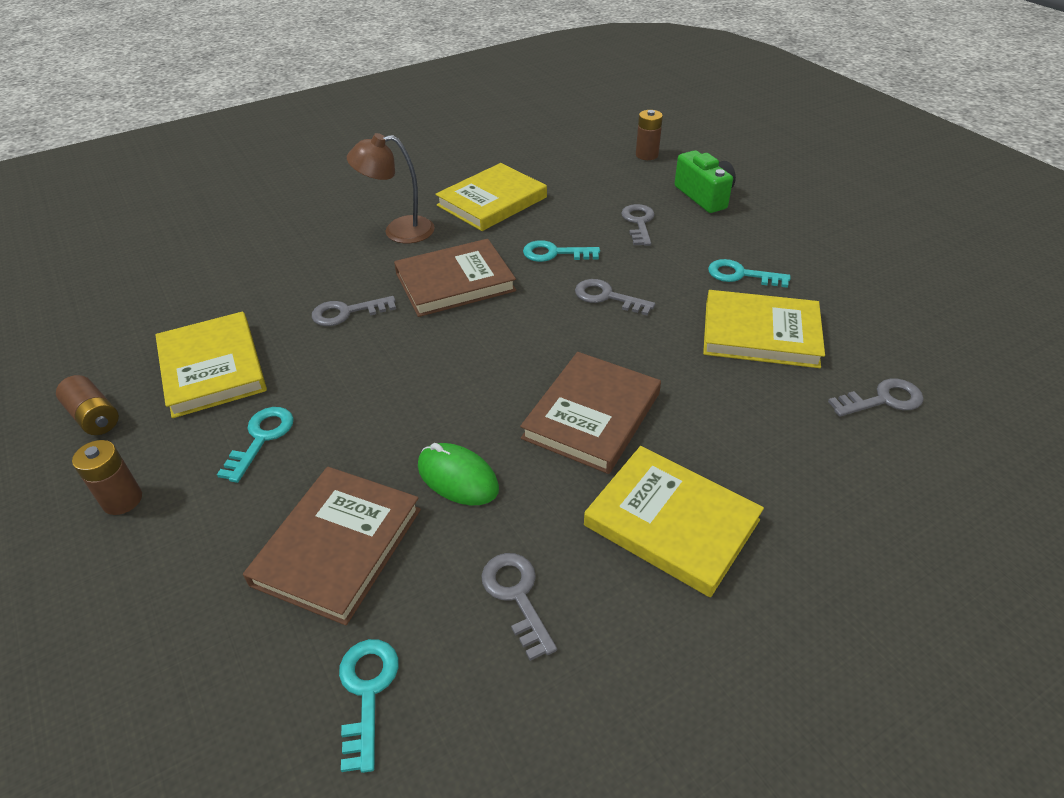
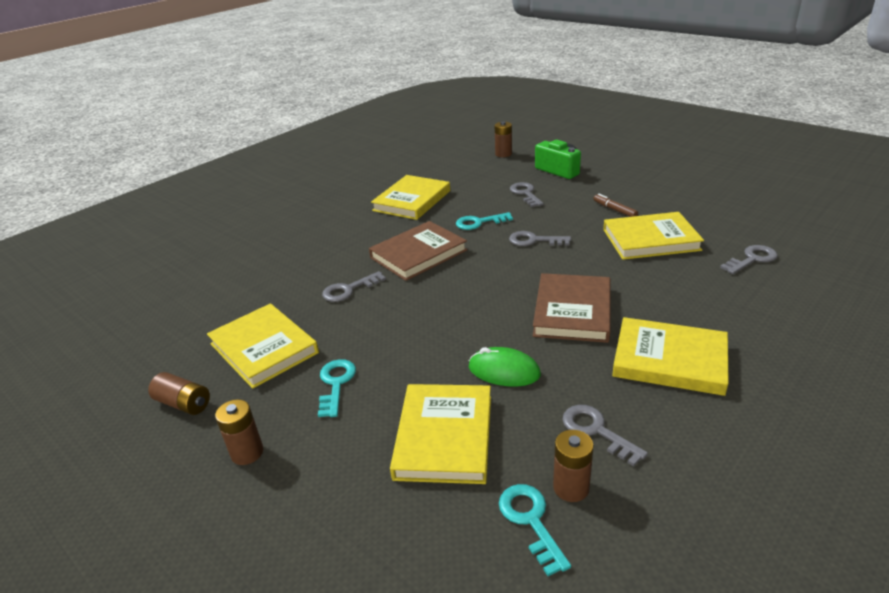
camera: 15 degrees left, 10 degrees down
brown book [243,467,421,626] -> yellow book [390,384,491,484]
brown lamp [347,133,435,243] -> none
turquoise key [708,259,791,288] -> brown marker [593,194,638,217]
none -> brown battery [553,430,594,502]

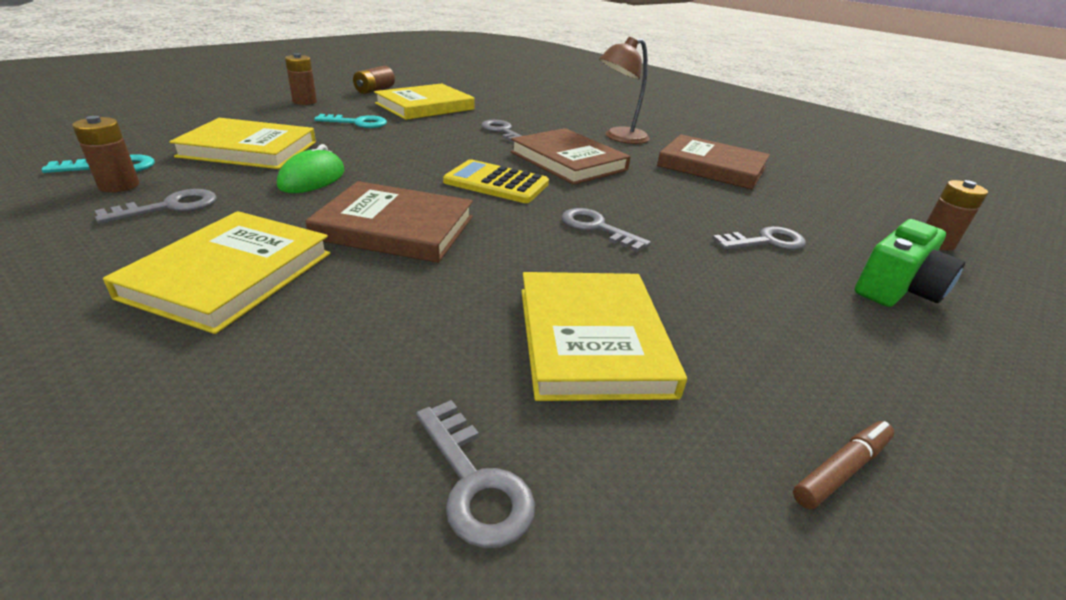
camera: 85 degrees right, 0 degrees up
yellow book [371,175,450,220] -> brown book [657,134,770,190]
turquoise key [456,212,513,230] -> none
grey key [509,231,571,246] -> grey key turned 60 degrees counterclockwise [562,208,651,252]
brown marker [593,194,638,217] -> brown marker moved to [793,421,894,509]
none -> yellow calculator [443,159,549,203]
none -> brown lamp [599,37,650,144]

